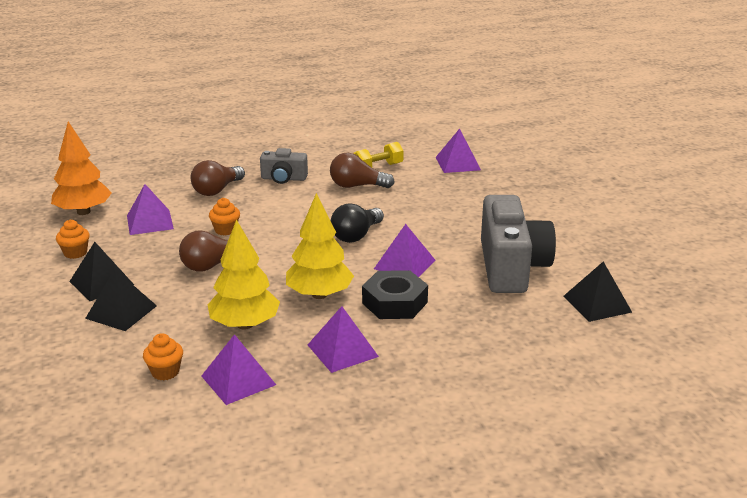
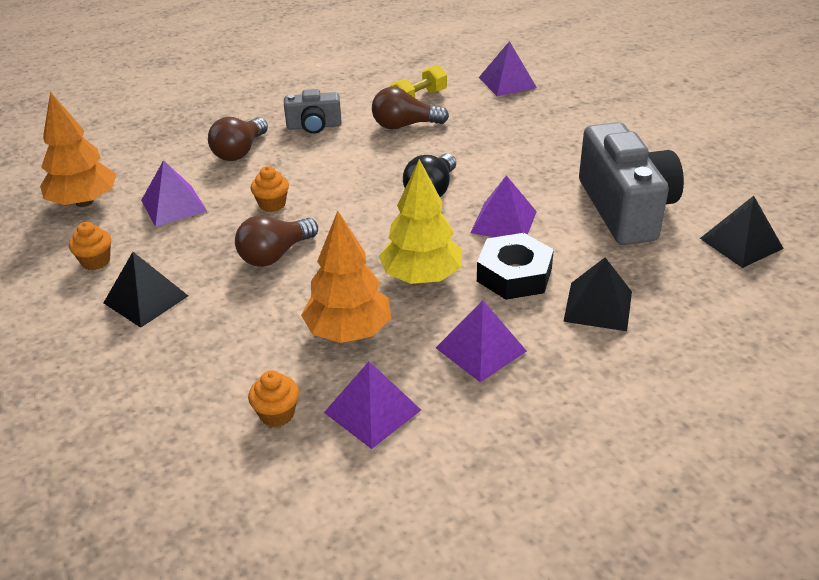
camera: 10 degrees left, 10 degrees up
black pyramid [85,269,157,331] -> black pyramid moved to [563,257,632,331]
yellow tree [208,219,280,330] -> orange tree [301,211,391,343]

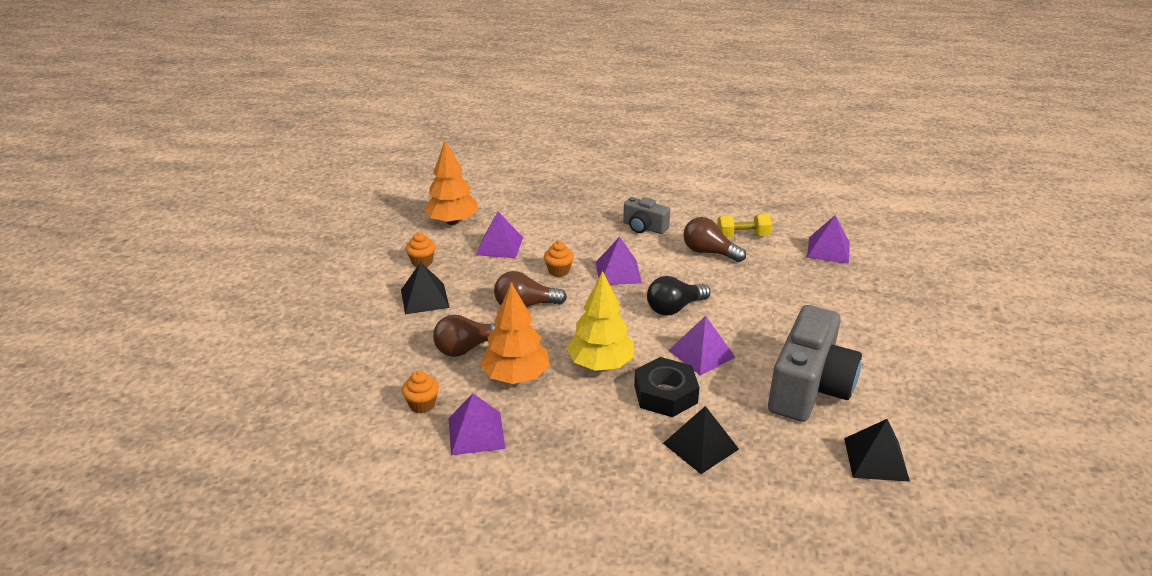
camera: 35 degrees right, 5 degrees down
brown light bulb [208,117,268,161] -> brown light bulb moved to [433,315,497,357]
purple pyramid [436,300,527,382] -> purple pyramid moved to [596,237,642,285]

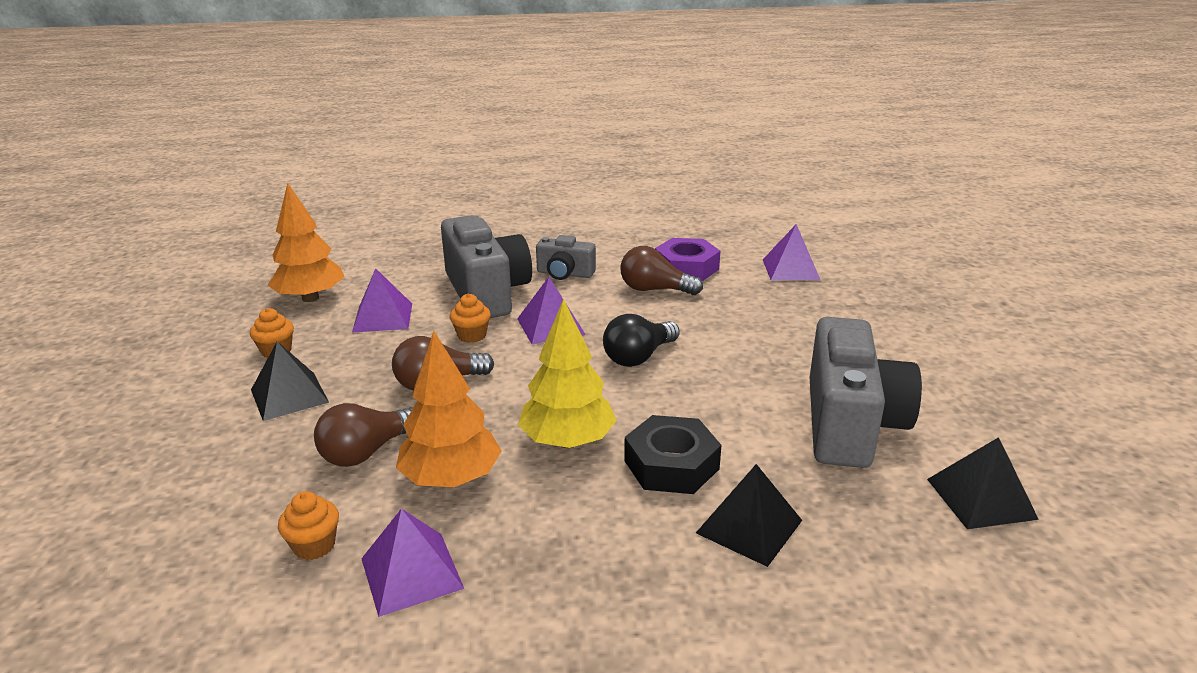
camera: 15 degrees left, 5 degrees down
purple pyramid [668,316,736,375] -> none
yellow dumbbell [717,214,772,238] -> purple nut [655,238,720,281]
none -> grey camera [441,215,532,318]

